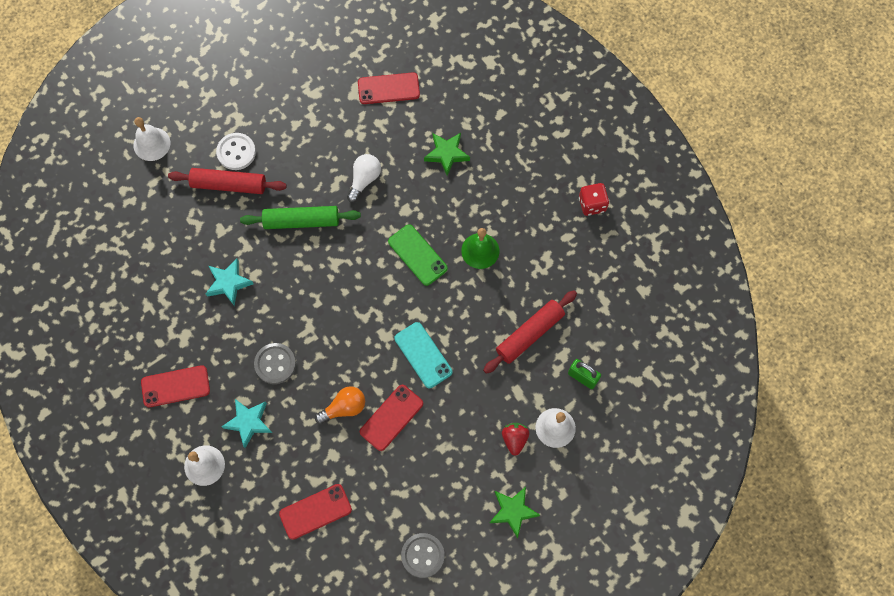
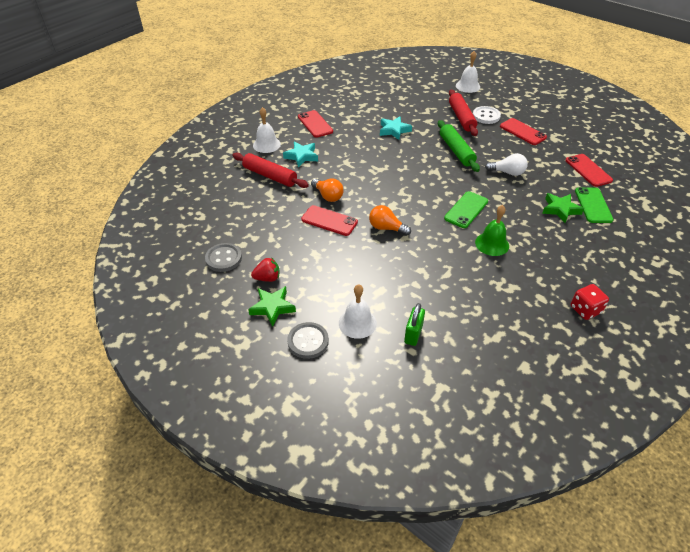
camera: 75 degrees right, 25 degrees down
grey button [254,343,296,384] -> grey button moved to [287,322,329,359]
red phone [279,484,352,540] -> red phone moved to [500,118,547,145]
turquoise phone [394,322,452,388] -> orange light bulb [369,205,411,236]
red rolling pin [483,290,577,374] -> red rolling pin moved to [232,153,309,188]
red strawberry [502,423,529,456] -> red strawberry moved to [251,257,279,282]
none -> green phone [575,187,614,223]

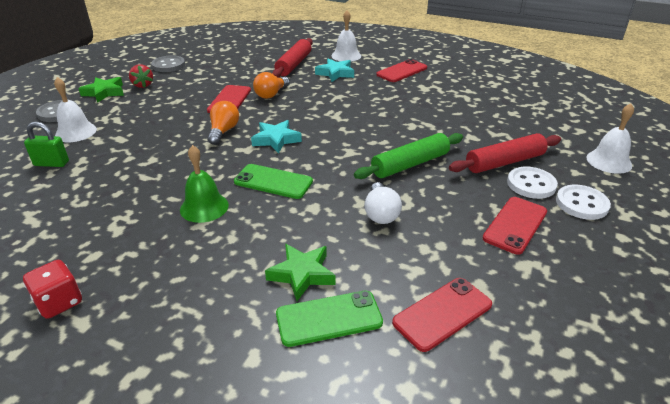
camera: 75 degrees right, 10 degrees down
turquoise star [380,116,412,140] -> turquoise star moved to [251,120,302,153]
none -> white button [556,185,611,220]

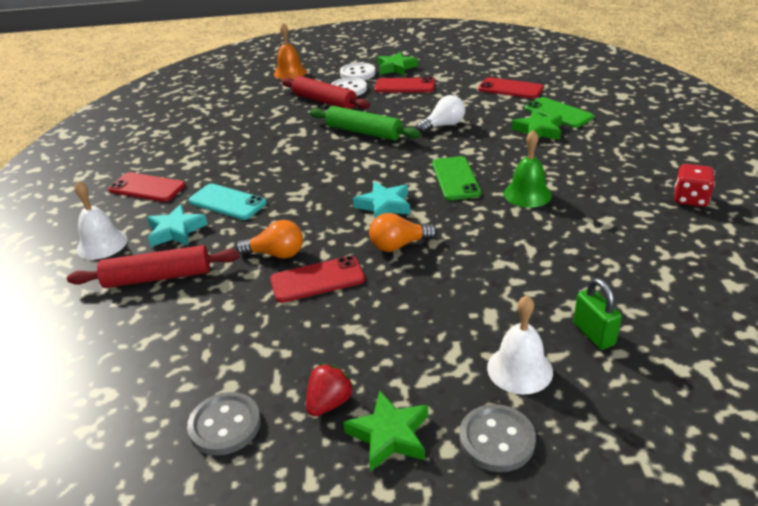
camera: 115 degrees left, 0 degrees up
white bell [586,103,634,174] -> orange bell [274,23,307,79]
none -> turquoise phone [189,184,267,220]
none -> green star [377,52,418,76]

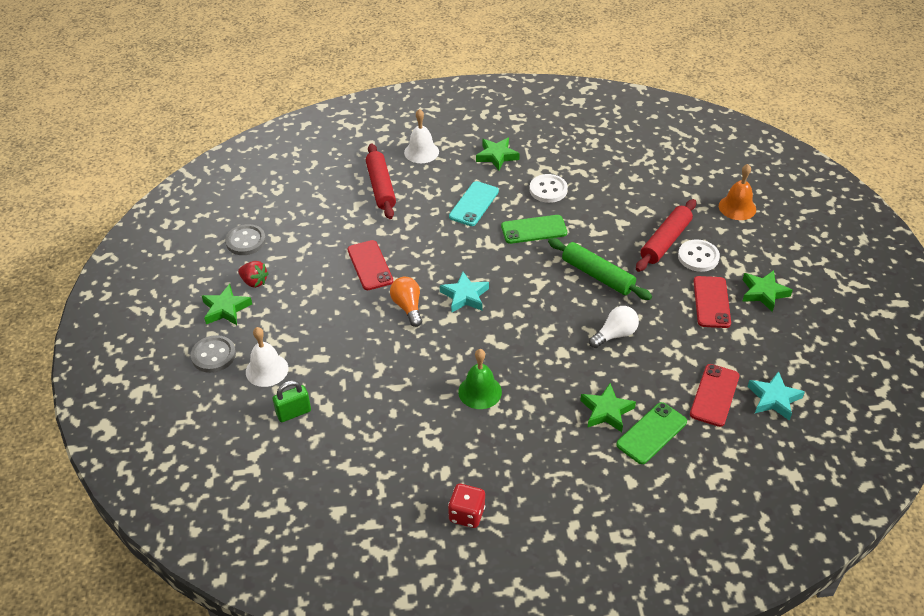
camera: 85 degrees right, 10 degrees up
red phone [108,172,185,202] -> green star [476,138,520,171]
turquoise star [147,204,208,247] -> turquoise star moved to [747,371,805,421]
orange light bulb [236,220,303,259] -> none
green rolling pin [310,106,421,140] -> green rolling pin turned 75 degrees counterclockwise [548,238,652,300]
white button [340,63,375,80] -> white button moved to [529,174,568,203]
white light bulb [417,95,465,133] -> white light bulb turned 90 degrees counterclockwise [589,306,639,348]
green phone [432,156,481,200] -> green phone moved to [501,215,567,244]

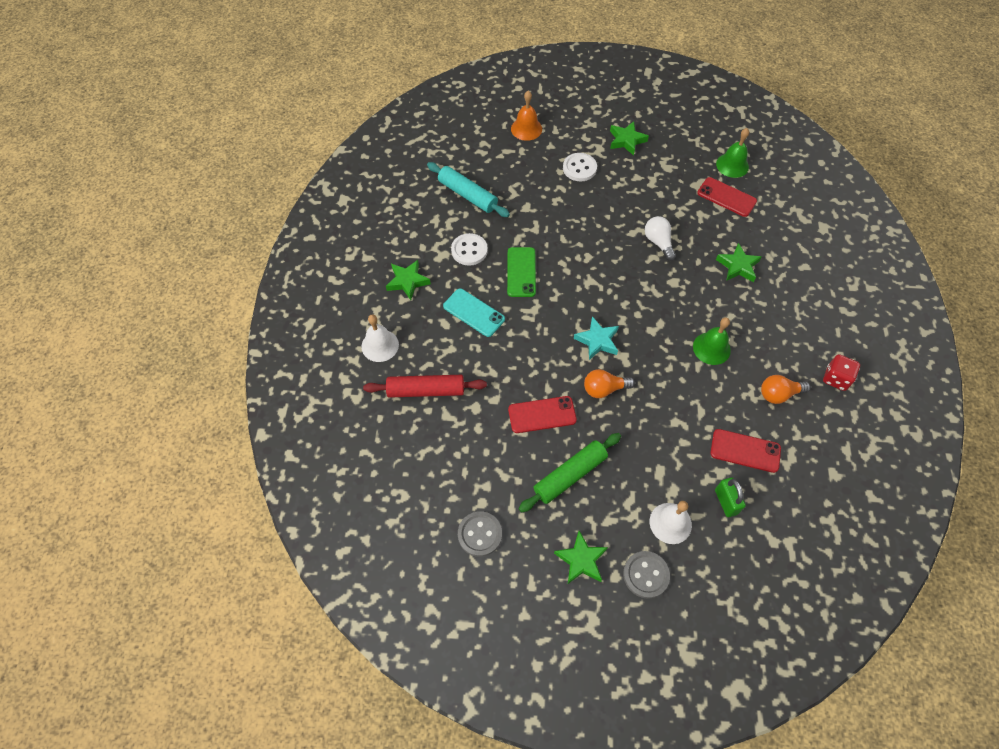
camera: 80 degrees left, 15 degrees up
red strawberry [238,261,269,288] -> none
green rolling pin [548,238,652,300] -> green rolling pin moved to [519,433,621,512]
green phone [616,402,687,464] -> none
red rolling pin [636,199,696,272] -> none
red phone [694,276,731,328] -> red phone moved to [711,429,781,473]
turquoise star [747,371,805,421] -> green bell [716,128,749,178]
none -> turquoise rolling pin [427,162,510,217]
none -> orange light bulb [761,375,810,404]

